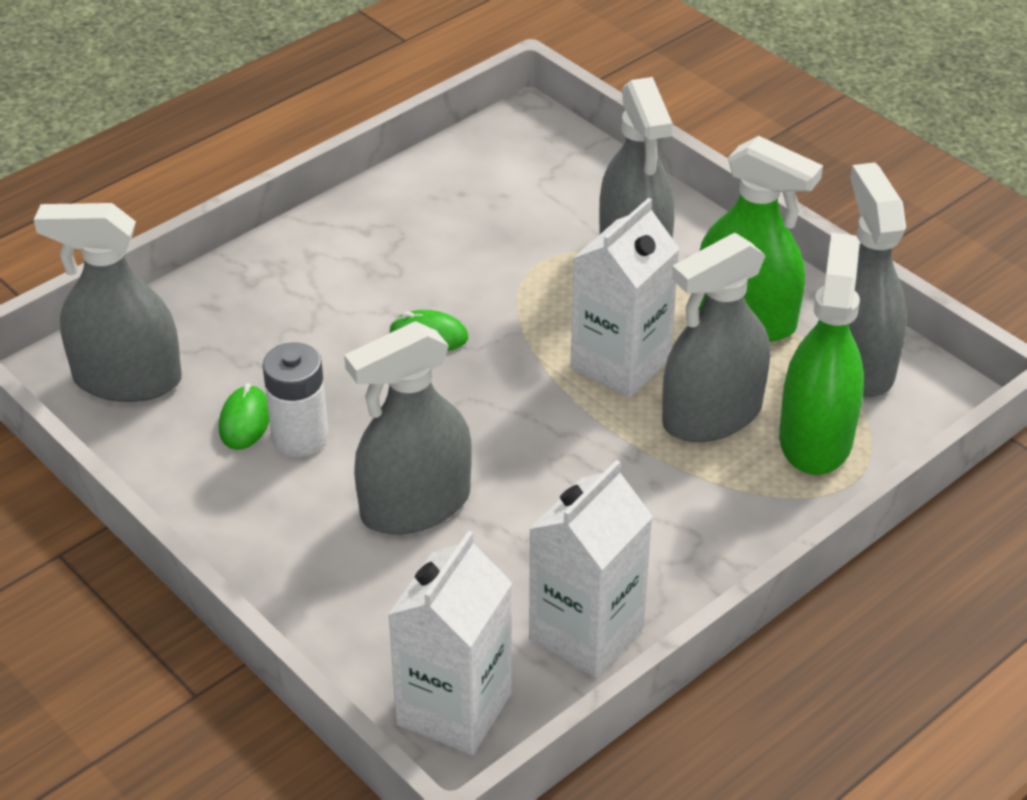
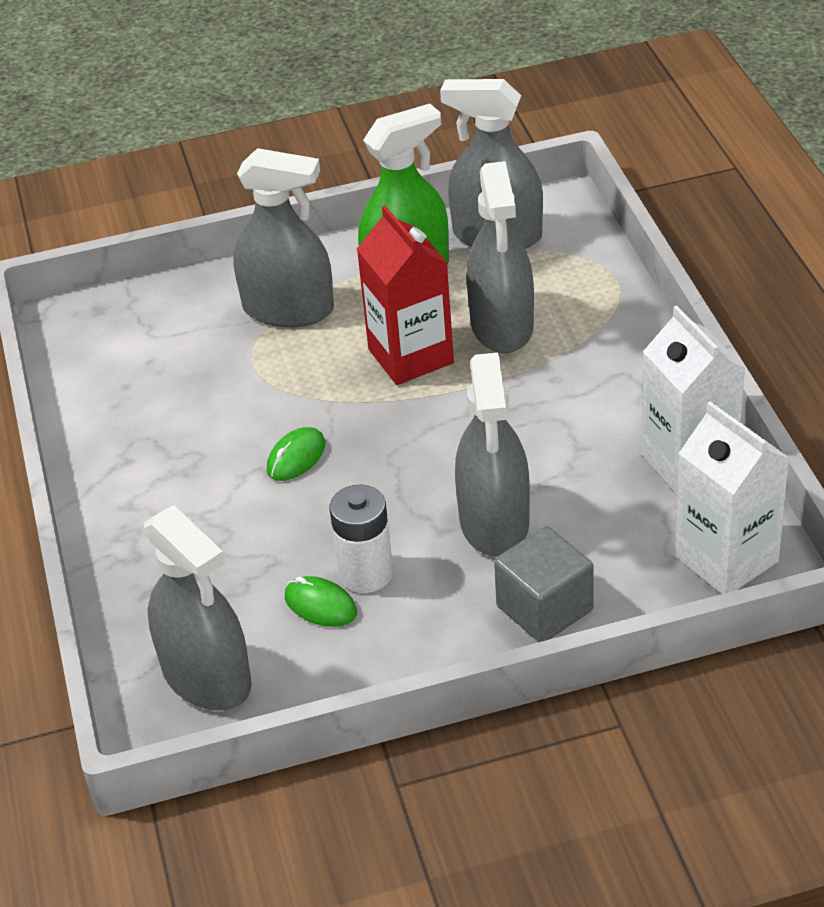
camera: 60 degrees left, 0 degrees up
grey spray bottle [34,203,182,402] -> grey spray bottle turned 75 degrees counterclockwise [144,505,252,711]
white carton [571,198,680,398] -> red carton [357,205,454,385]
green spray bottle [779,233,864,475] -> none
none -> grey cube [494,526,594,642]

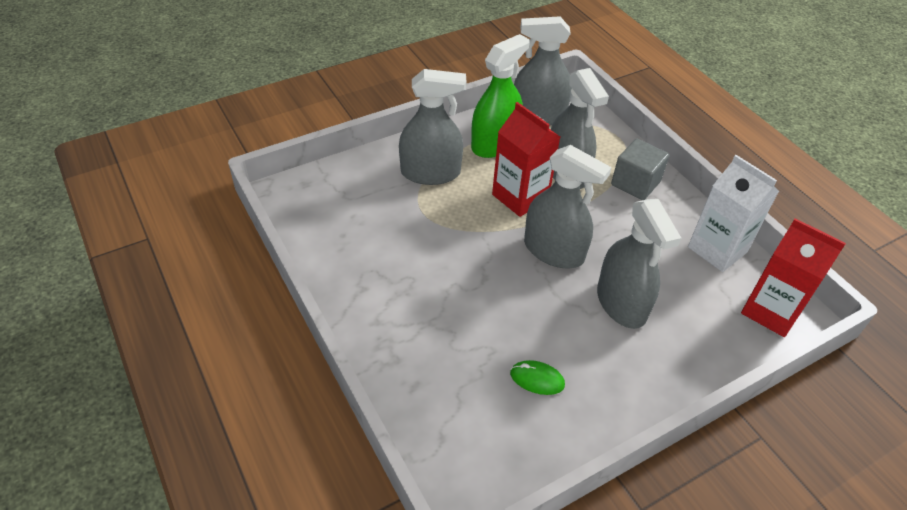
camera: 20 degrees left, 5 degrees up
grey spray bottle [144,505,252,711] -> grey spray bottle moved to [524,145,612,268]
green mouse [267,427,325,481] -> none
white battery [330,485,393,593] -> none
grey cube [494,526,594,642] -> grey cube moved to [611,139,670,200]
white carton [675,401,789,594] -> red carton [741,218,846,337]

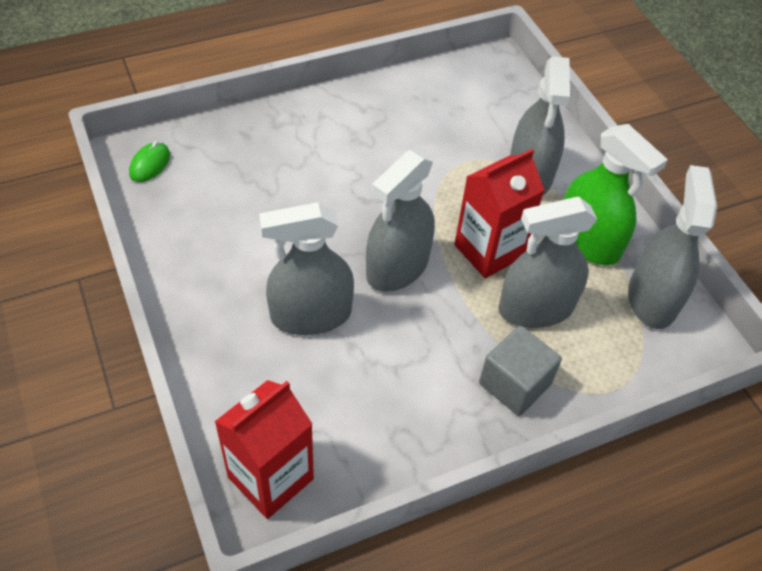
camera: 95 degrees right, 5 degrees up
green mouse [510,360,565,395] -> green mouse moved to [129,141,170,182]
white carton [688,155,779,272] -> none

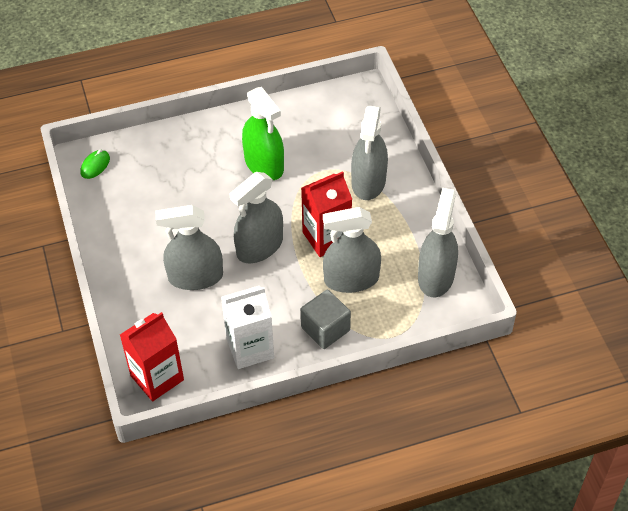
camera: 10 degrees right, 0 degrees up
green spray bottle [563,124,668,265] -> green spray bottle moved to [242,87,284,180]
none -> white carton [221,286,274,369]

